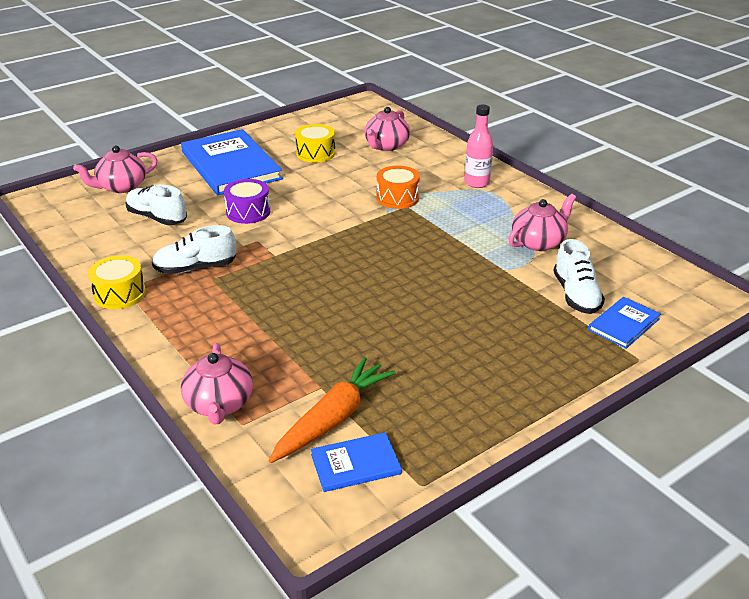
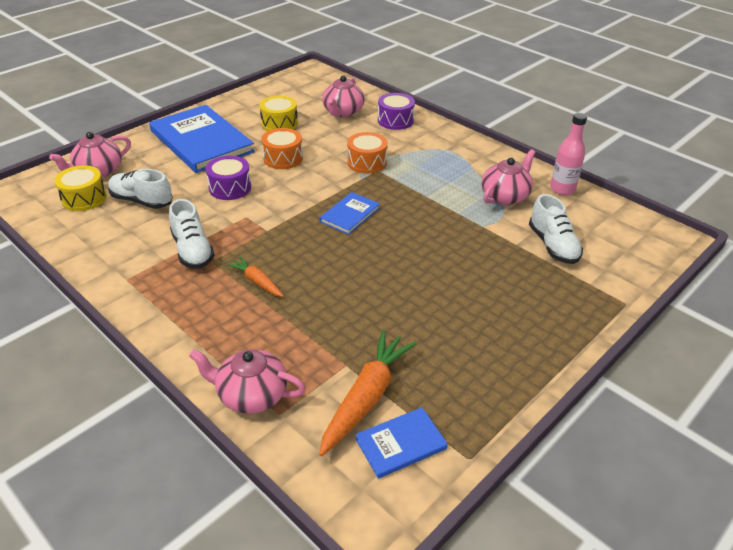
camera: 10 degrees left, 5 degrees up
yellow drum [88,255,146,309] -> yellow drum moved to [54,165,107,211]
white shoe [152,225,236,274] -> white shoe turned 90 degrees counterclockwise [169,199,215,269]
pink teapot [181,343,253,425] -> pink teapot turned 120 degrees clockwise [189,349,306,414]
pink bottle [465,105,493,188] -> pink bottle moved to [550,113,587,195]
blue book [588,297,661,349] -> blue book moved to [320,192,380,235]
none -> orange carrot [227,256,284,297]
none -> orange drum [261,128,303,169]
none -> purple drum [378,93,415,130]

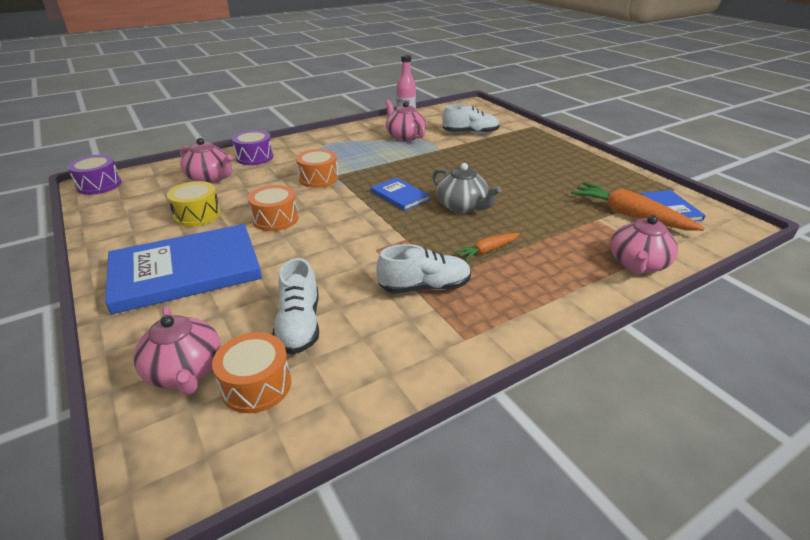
camera: 75 degrees left, 5 degrees down
yellow drum [54,165,107,211] -> orange drum [212,332,291,413]
white shoe [108,169,173,209] -> white shoe turned 45 degrees counterclockwise [272,258,319,355]
purple drum [206,156,251,200] -> purple drum moved to [67,155,121,195]
none -> grey teapot [432,163,502,213]

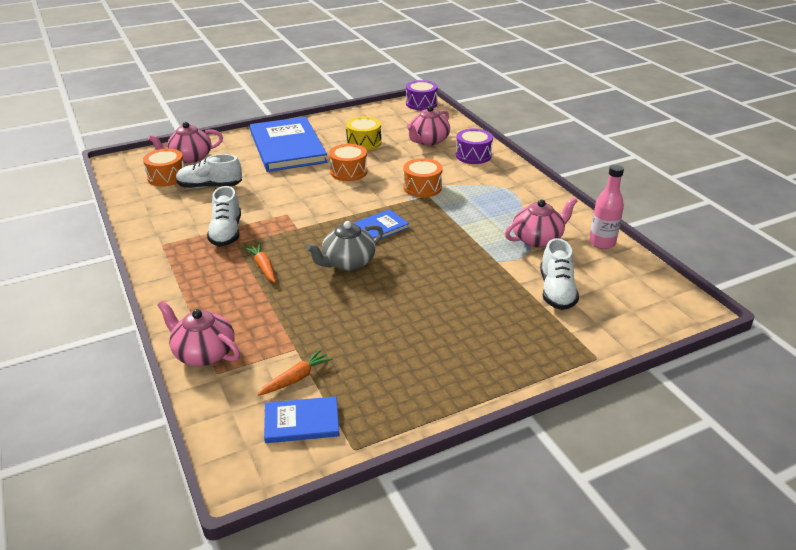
camera: 95 degrees right, 0 degrees up
orange carrot [571,182,705,231] -> orange carrot [257,349,333,396], size x0.55

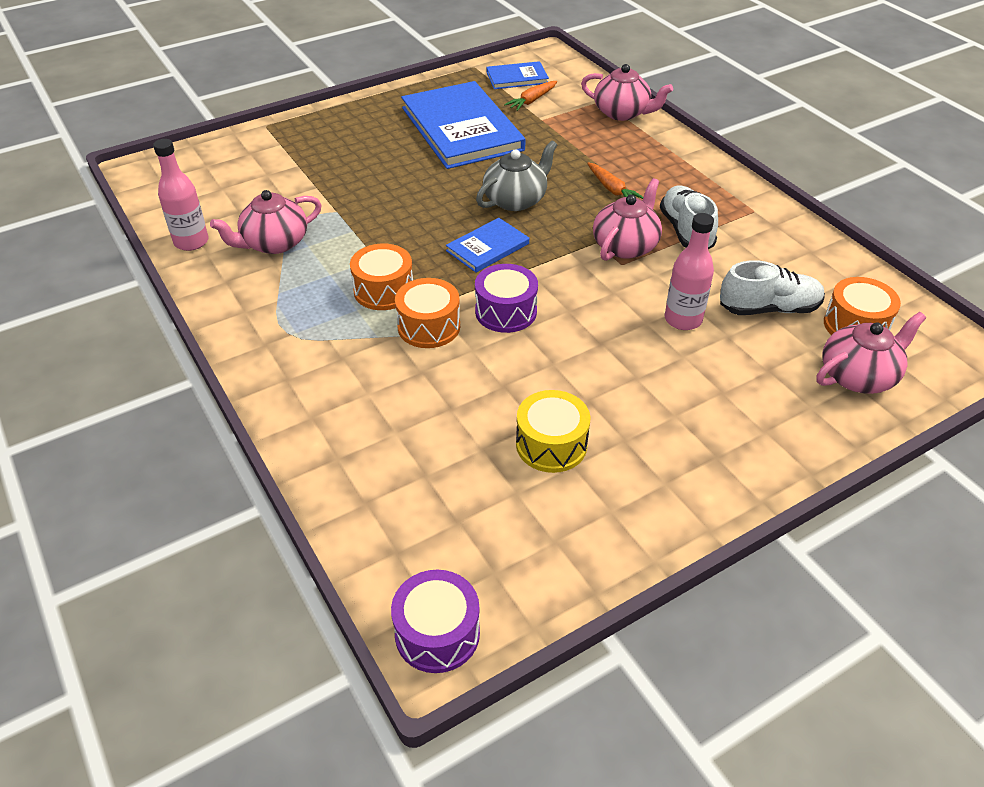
camera: 175 degrees right, 10 degrees up
blue book [250,117,327,172] -> blue book moved to [401,81,526,169]
orange drum [329,144,367,181] -> orange drum moved to [350,244,413,310]
pink teapot [407,106,450,146] -> pink teapot moved to [593,178,662,261]
purple drum [456,128,493,164] -> purple drum moved to [475,264,538,333]
white shoe [540,238,579,310] -> none
none -> pink bottle [665,213,714,330]

